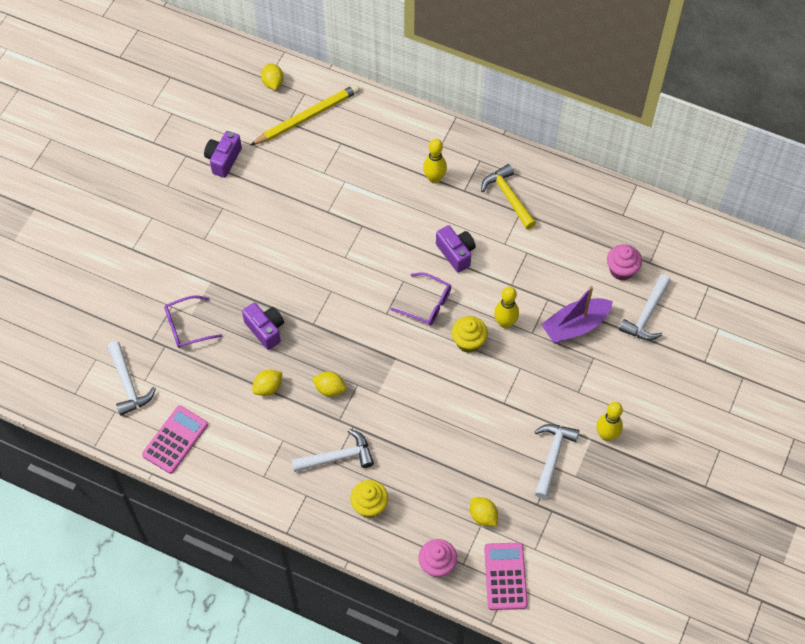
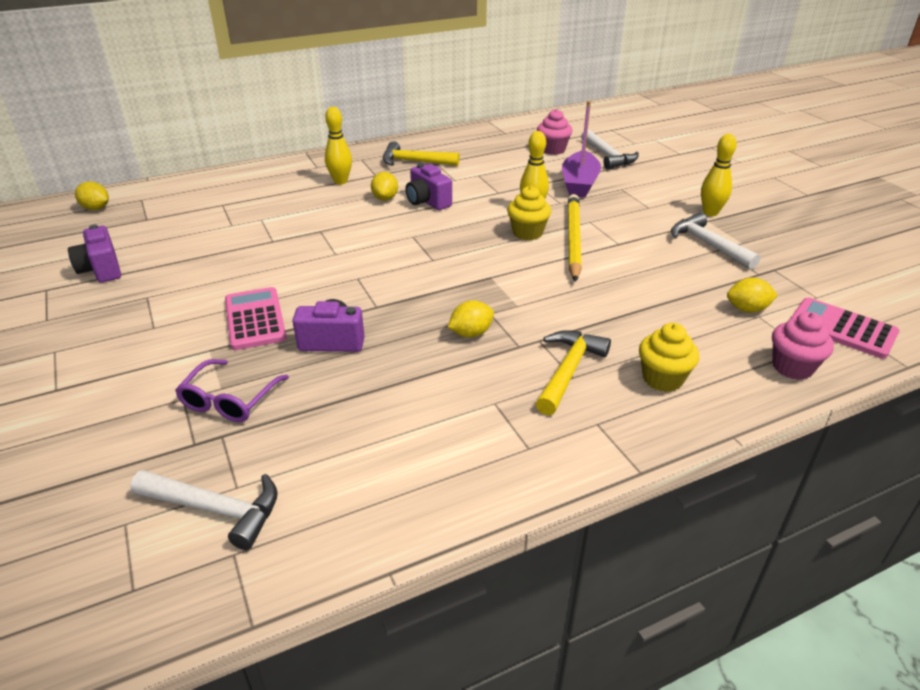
camera: 50 degrees left, 25 degrees down
pink calculator [142,406,208,474] -> pink calculator moved to [225,287,287,350]
yellow pencil [250,84,360,145] -> yellow pencil moved to [568,194,582,282]
yellow lemon [252,370,282,396] -> yellow lemon moved to [371,172,398,201]
white hammer [291,429,374,472] -> yellow hammer [536,330,611,415]
purple glasses [391,272,451,325] -> none
purple camera [436,225,476,273] -> purple camera turned 135 degrees counterclockwise [406,163,452,210]

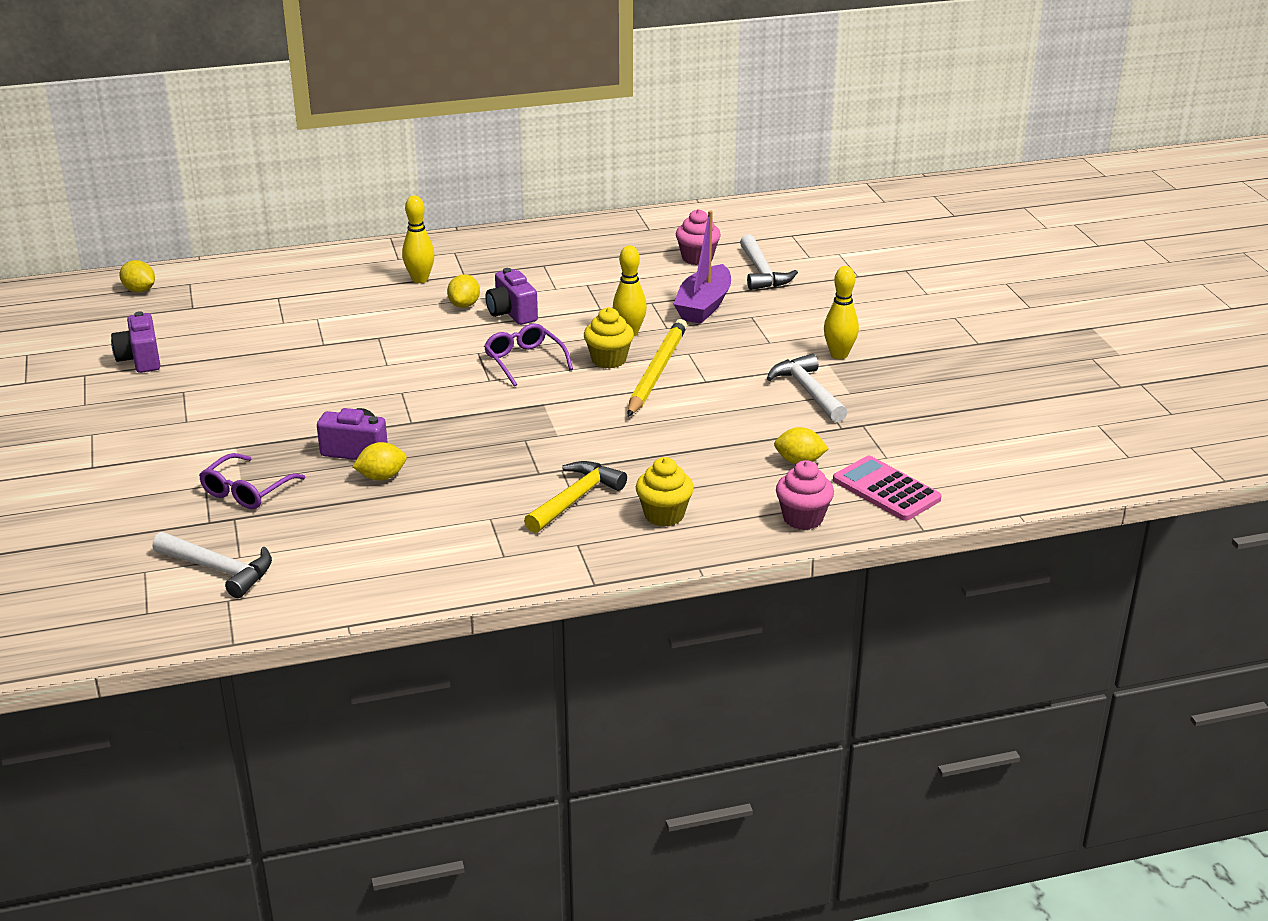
camera: 10 degrees right, 5 degrees down
pink calculator [225,287,287,350] -> none
yellow hammer [383,141,460,166] -> none
yellow lemon [448,300,494,338] -> yellow lemon moved to [352,442,407,481]
none -> purple glasses [484,323,573,387]

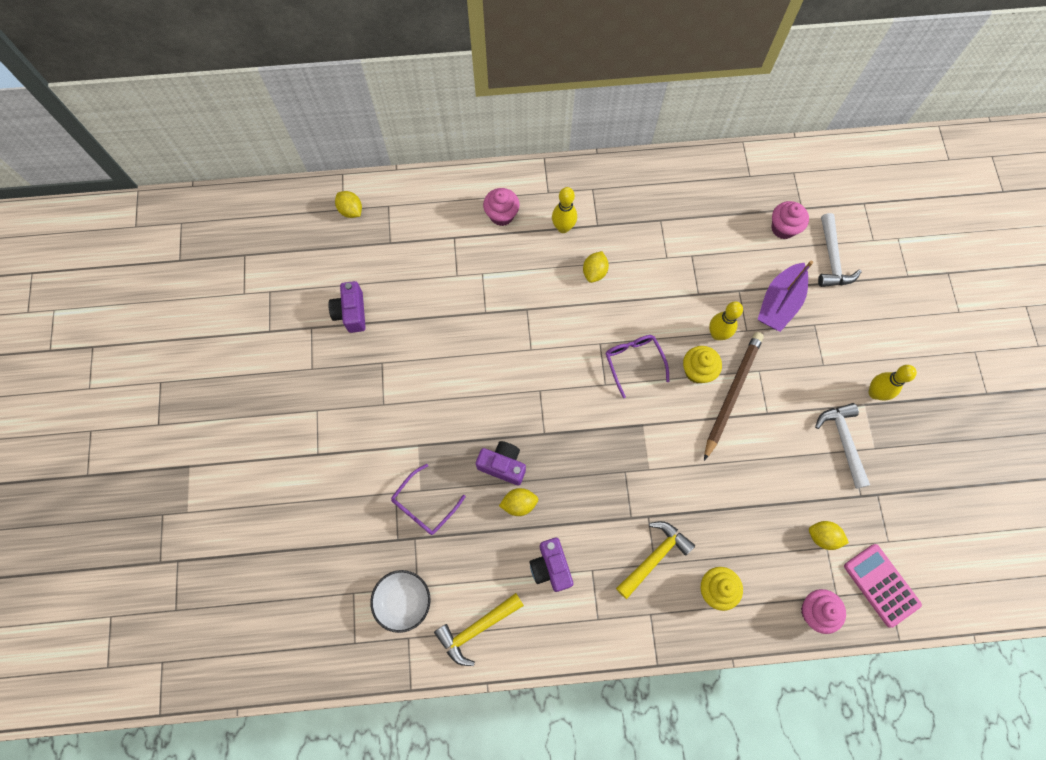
camera: 10 degrees right, 40 degrees up
white hammer [152,532,272,598] -> white bowl [370,570,431,633]
purple camera [486,268,538,325] -> purple camera moved to [530,538,573,592]
yellow pencil [627,319,687,417] -> brown pencil [704,332,764,461]
none -> yellow hammer [434,593,524,666]
none -> pink cupcake [483,188,520,226]

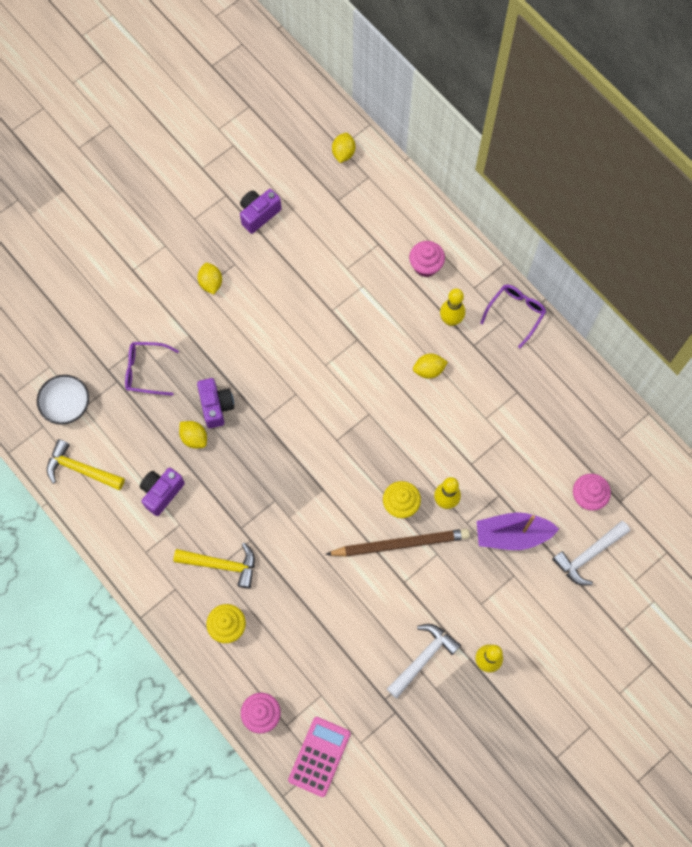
camera: 55 degrees right, 0 degrees up
purple glasses [605,335,669,398] -> purple glasses moved to [480,284,546,348]
yellow lemon [809,521,849,550] -> yellow lemon moved to [197,263,222,294]

